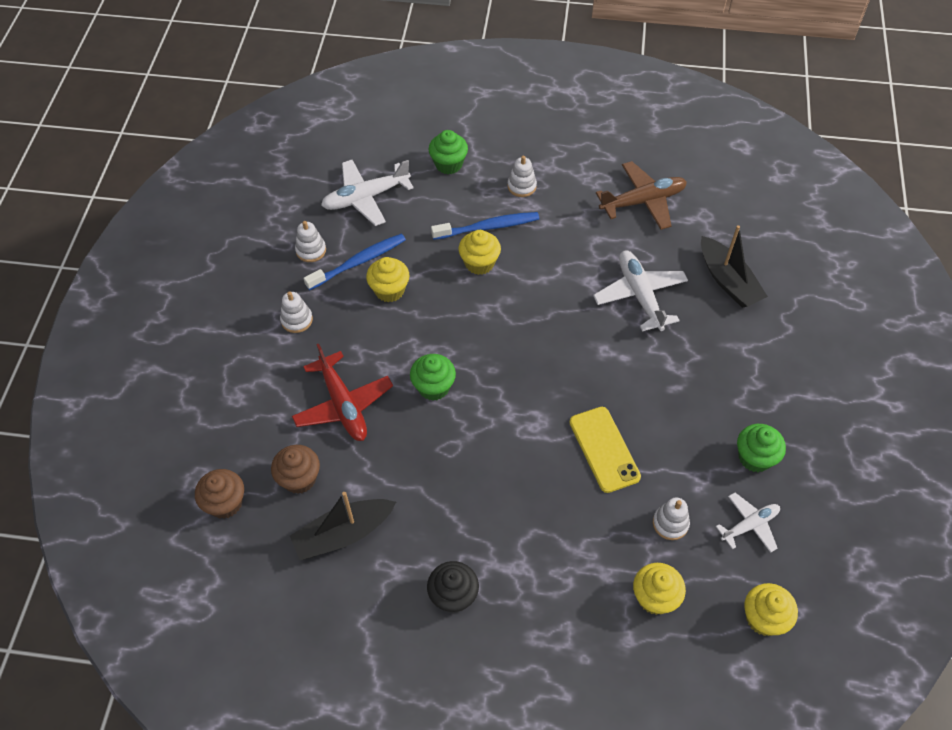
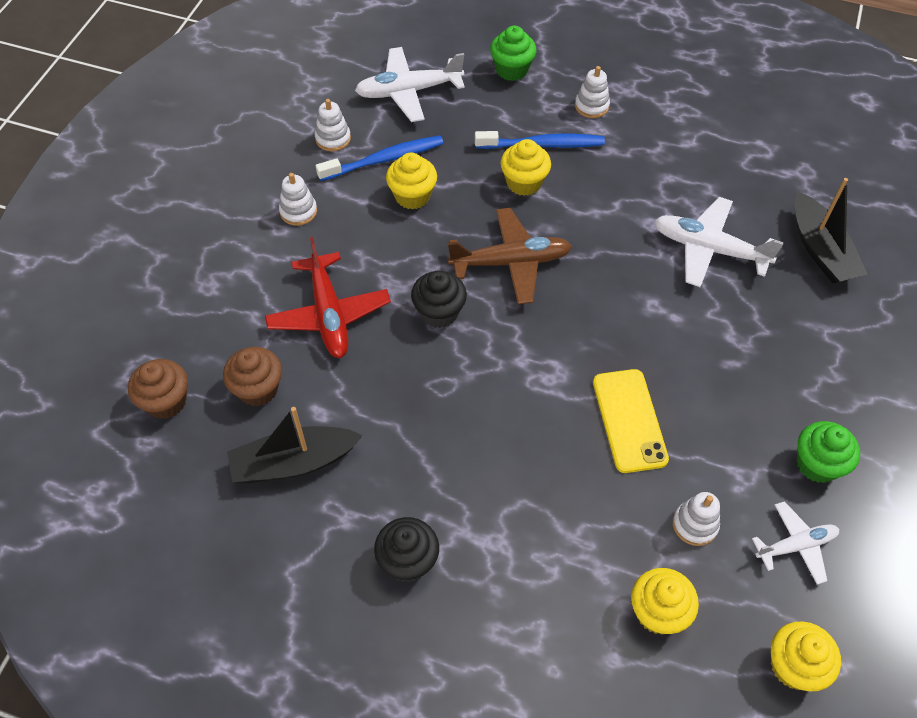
camera: 10 degrees right, 0 degrees up
green cupcake [410,354,456,401] -> black cupcake [411,270,467,328]
white plane [593,250,688,332] -> white plane turned 60 degrees counterclockwise [654,197,784,287]
brown plane [596,161,687,230] -> brown plane moved to [448,208,572,304]

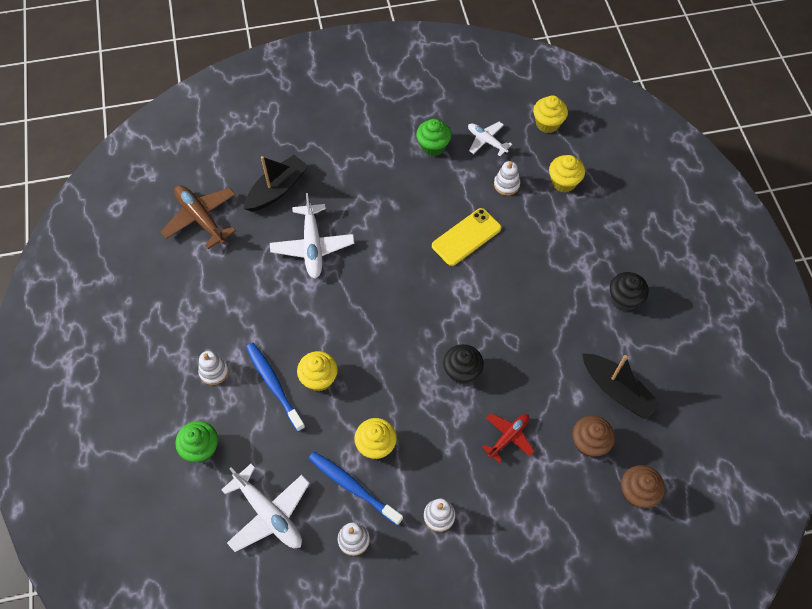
camera: 120 degrees left, 5 degrees up
red plane [265,237,391,358] -> red plane [482,413,534,463], size x0.62
brown plane [448,208,572,304] -> brown plane moved to [161,185,236,249]

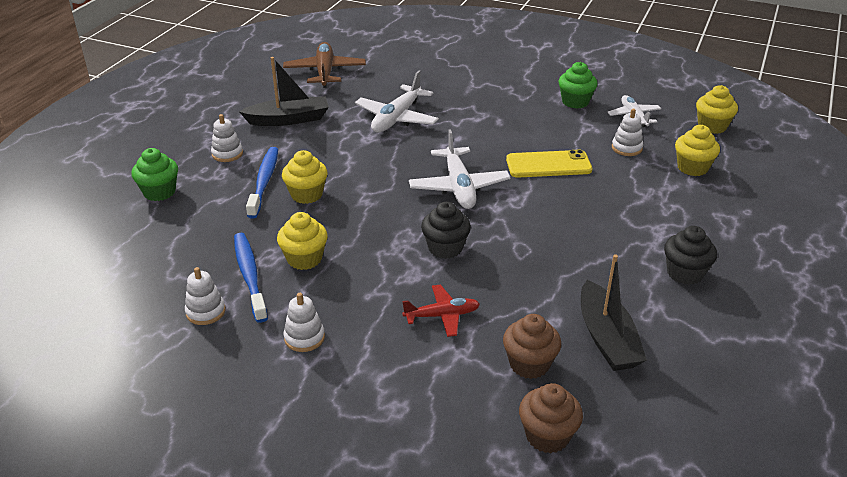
camera: 35 degrees right, 25 degrees down
white plane [221,464,310,552] -> white plane moved to [409,129,511,209]
black boat [244,155,308,212] -> black boat moved to [239,57,329,126]

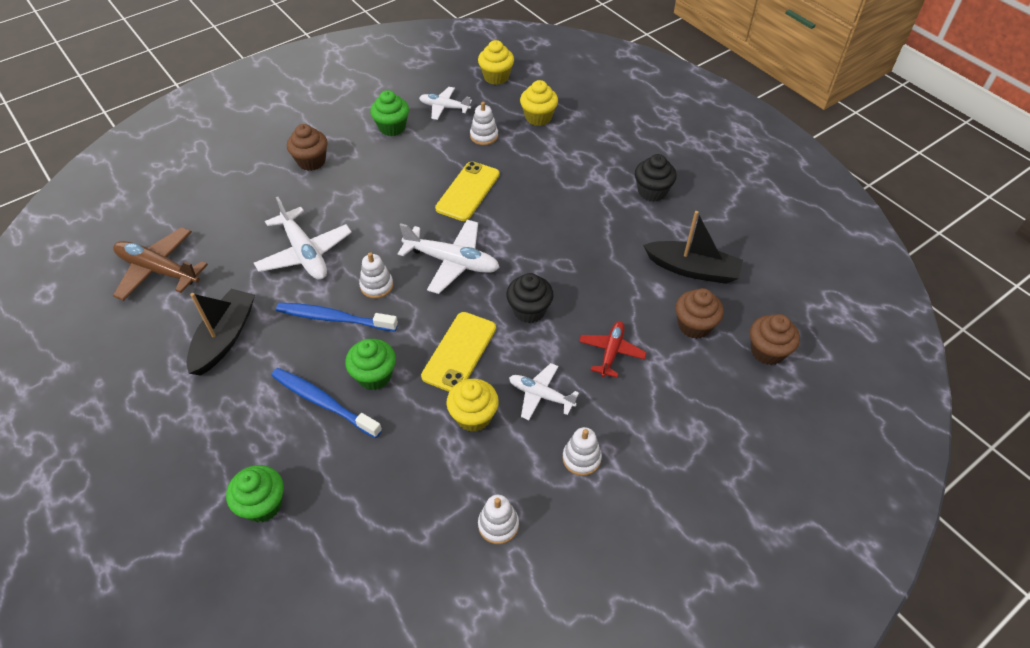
camera: 60 degrees left, 15 degrees up
white stacking toy [211,114,243,162] -> white stacking toy moved to [359,252,393,299]
blue toothbrush [234,233,268,323] -> blue toothbrush moved to [276,303,398,331]
yellow cupcake [282,150,328,204] -> green cupcake [345,339,396,390]
none -> brown cupcake [287,124,327,171]
none -> yellow phone [421,312,496,392]
none -> white plane [509,363,579,420]

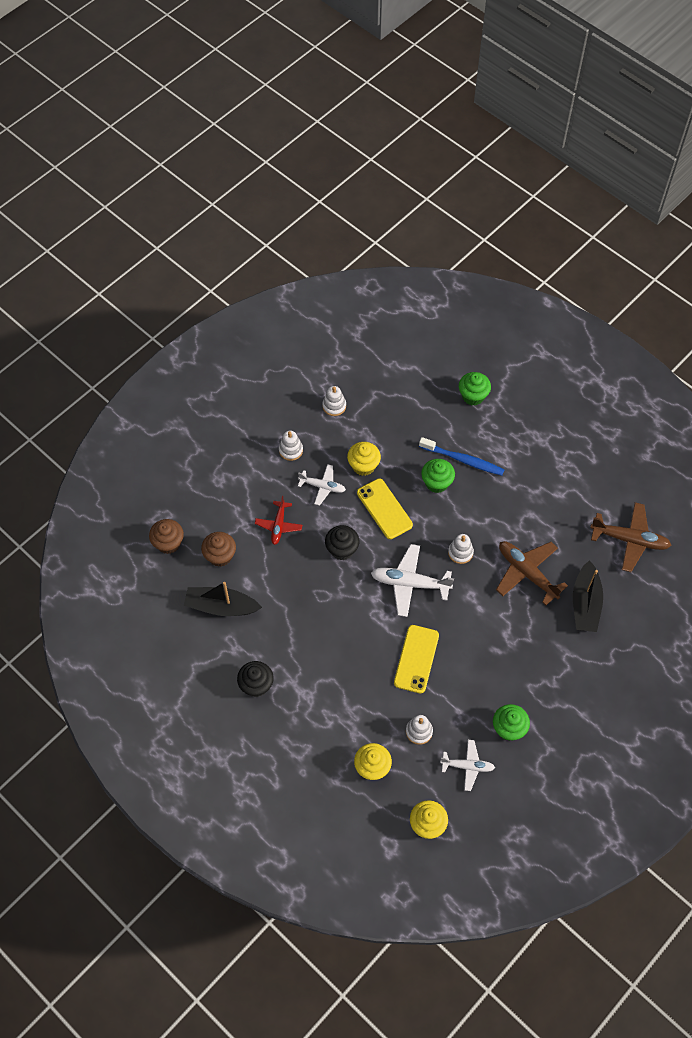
camera: 170 degrees right, 10 degrees up
black boat [186,289,255,376] -> black boat moved to [573,560,603,632]
white plane [254,197,352,280] -> brown plane [496,541,568,605]
blue toothbrush [276,303,398,331] -> none
brown cupcake [287,124,327,171] -> none
yellow phone [421,312,496,392] -> yellow phone turned 45 degrees counterclockwise [357,478,413,539]

